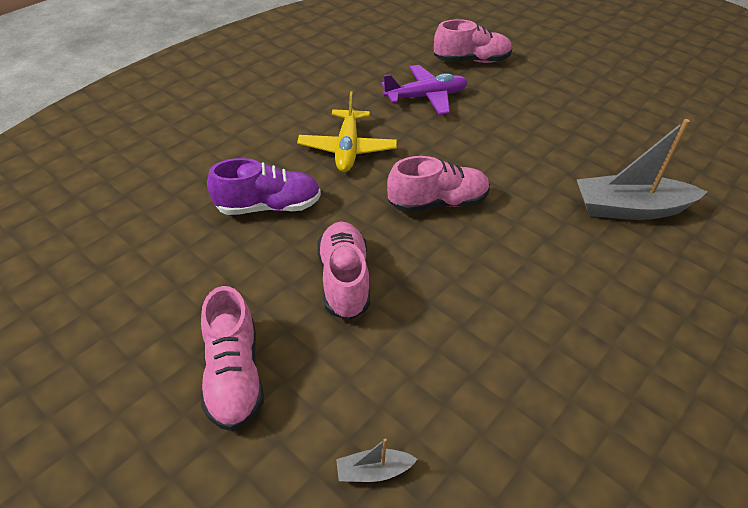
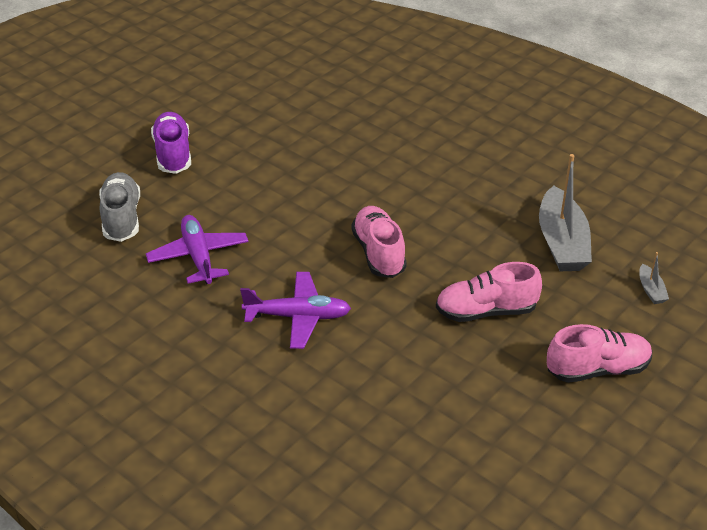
camera: 90 degrees left, 5 degrees down
purple shoe [207,158,321,215] -> purple shoe moved to [151,112,191,174]
yellow plane [297,91,397,172] -> purple plane [240,272,351,349]
pink shoe [434,19,512,63] -> grey shoe [99,172,140,242]
grey boat [576,119,707,220] -> grey boat moved to [539,154,592,271]

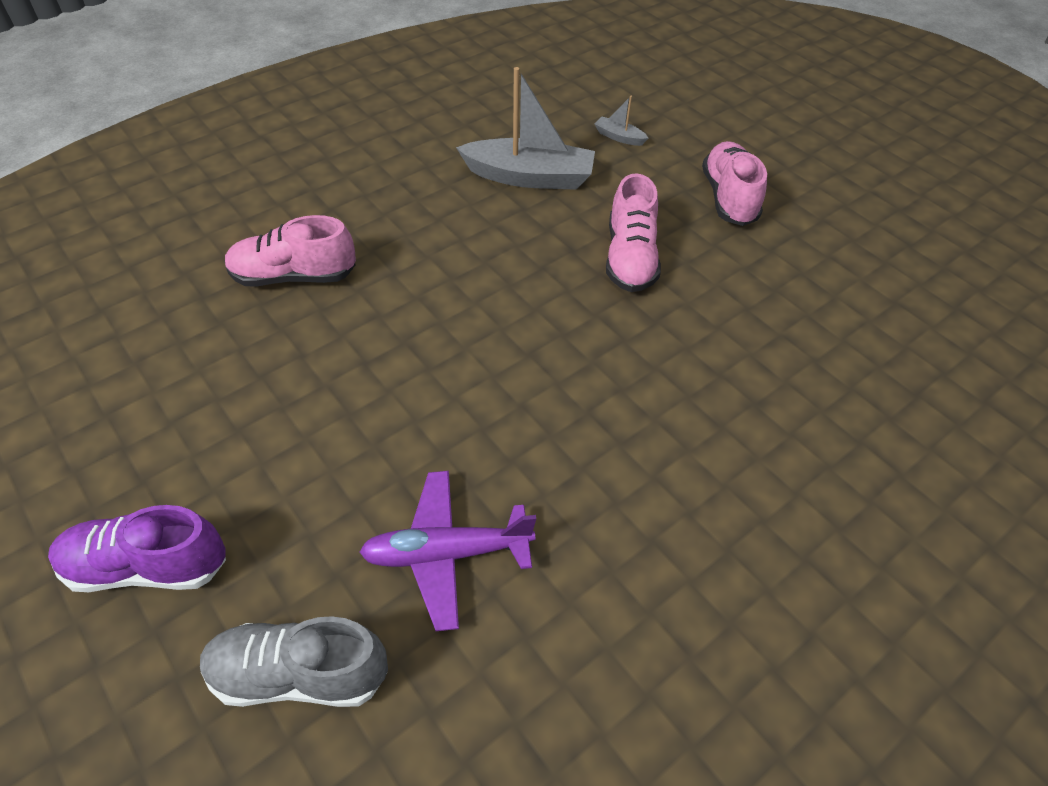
camera: 80 degrees left, 10 degrees up
purple plane [240,272,351,349] -> none
pink shoe [352,206,407,278] -> pink shoe moved to [225,215,356,286]
grey boat [639,252,669,304] -> grey boat turned 150 degrees counterclockwise [595,96,648,146]

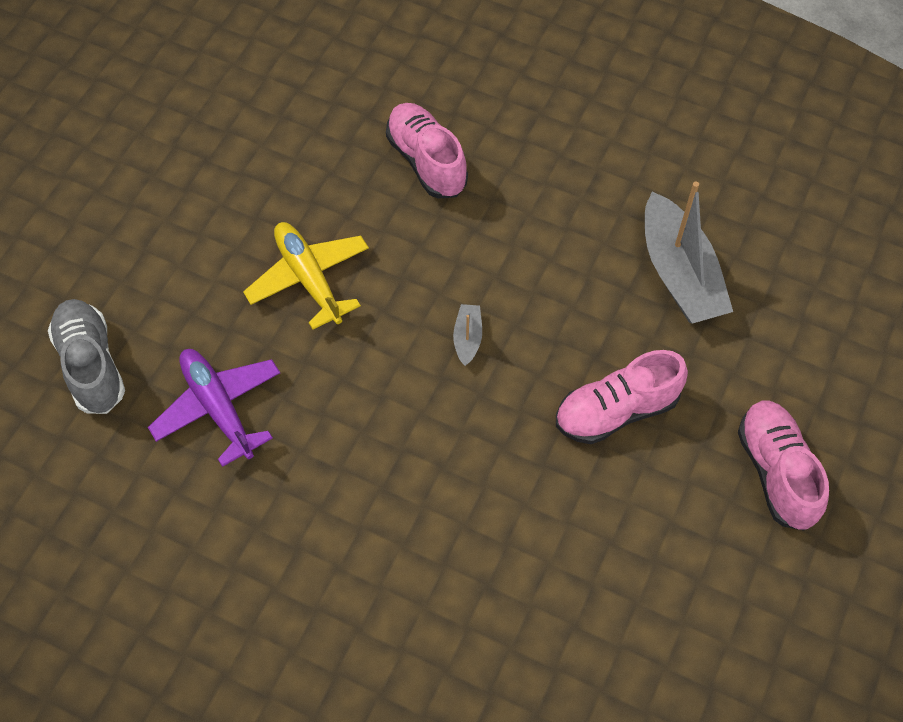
camera: 65 degrees right, 10 degrees up
purple shoe [48,505,226,592] -> none
grey boat [595,96,648,146] -> grey boat moved to [453,304,482,366]
pink shoe [702,141,767,226] -> pink shoe turned 75 degrees counterclockwise [738,401,829,530]
none -> yellow plane [243,222,369,329]

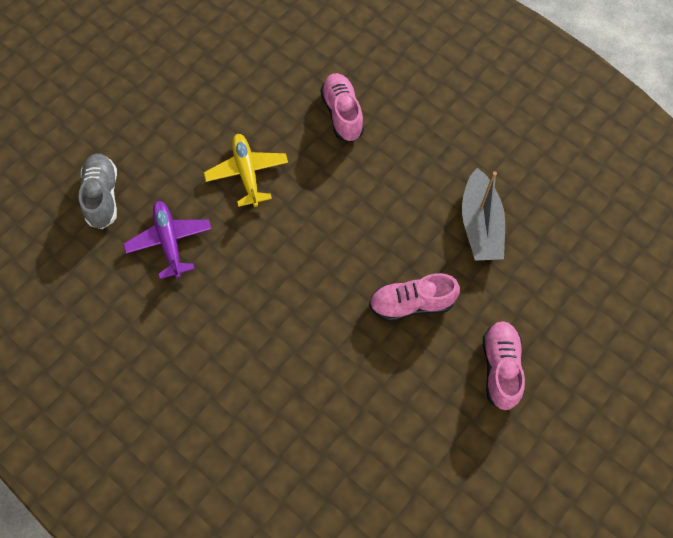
camera: 15 degrees right, 5 degrees up
grey boat [453,304,482,366] -> none

